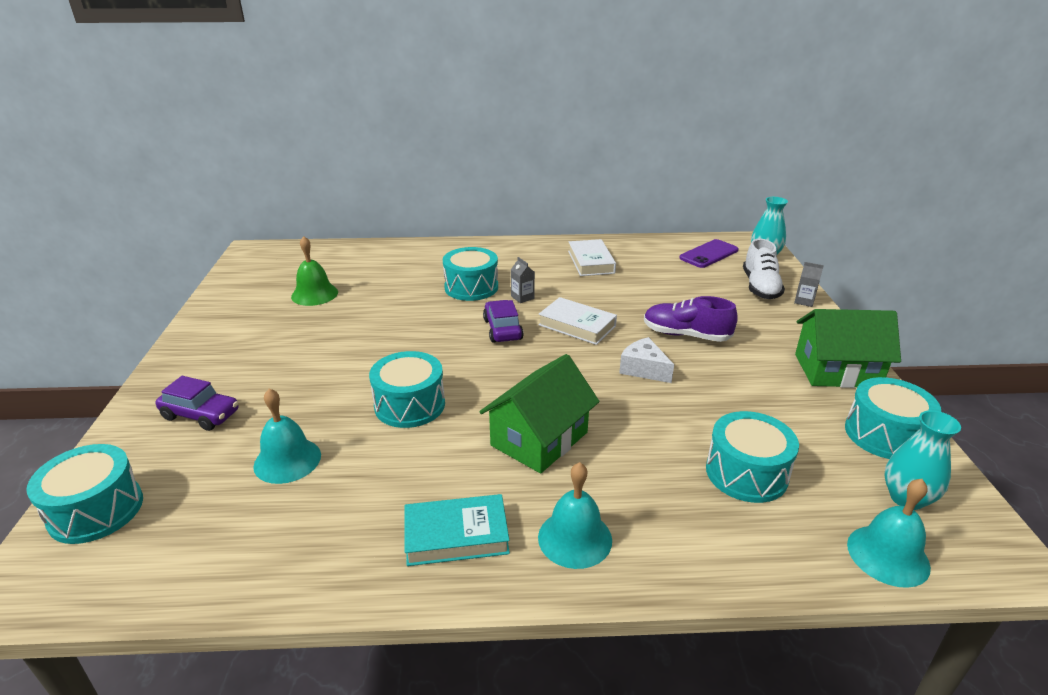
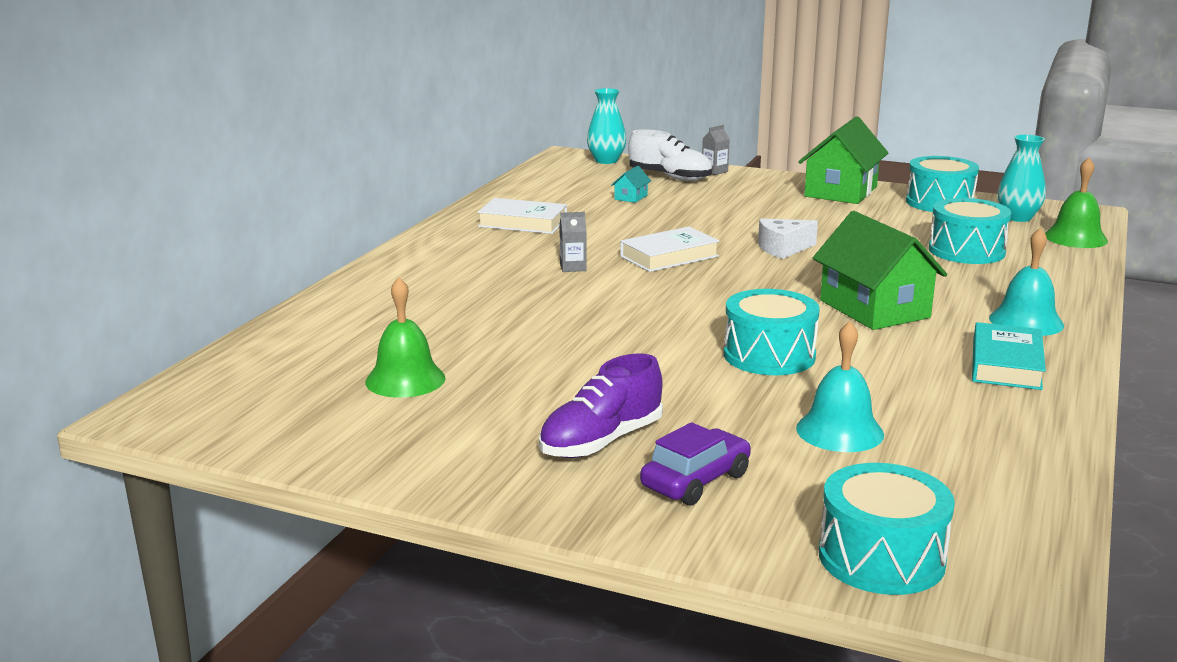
camera: 65 degrees left, 10 degrees down
turquoise drum [443,247,498,301] -> none
purple car [483,300,524,343] -> none
purple shoe [644,296,738,342] -> purple shoe moved to [539,353,663,458]
purple phone [679,239,739,268] -> none
turquoise bell [847,479,931,588] -> green bell [1045,157,1108,248]
none -> turquoise house [611,166,651,203]

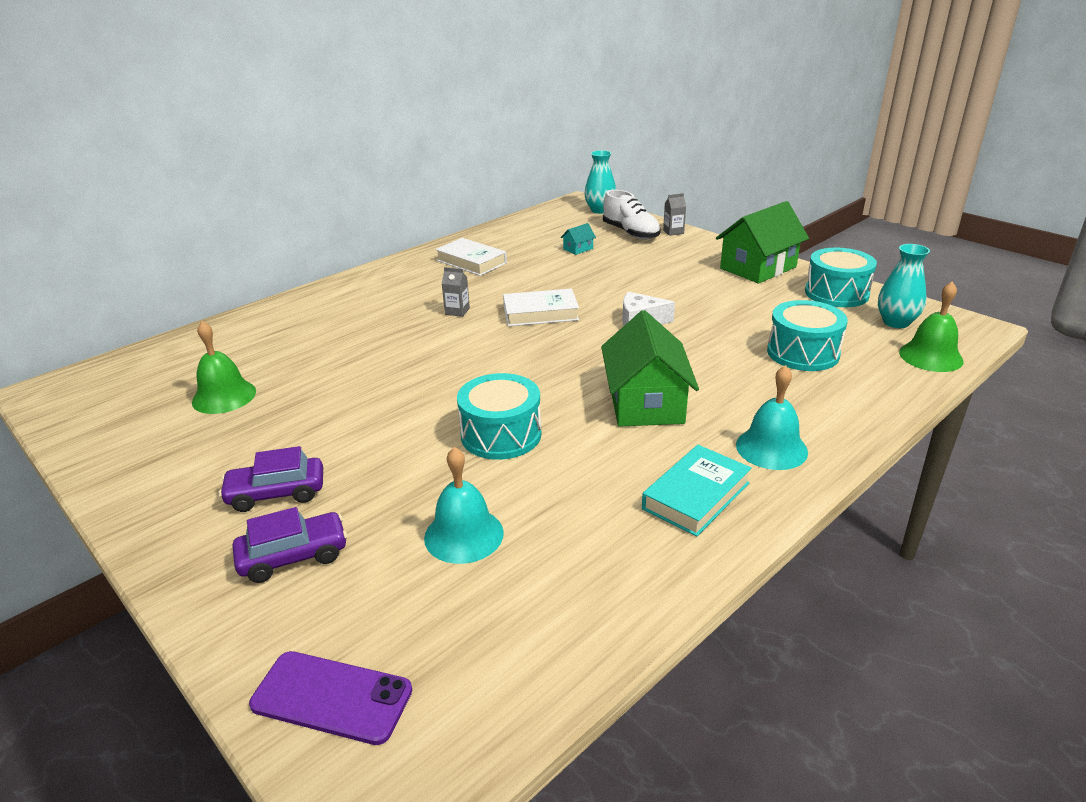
camera: 25 degrees right, 10 degrees up
purple shoe [539,353,663,458] -> purple car [219,446,323,512]
turquoise drum [819,463,955,595] -> purple phone [249,651,412,745]

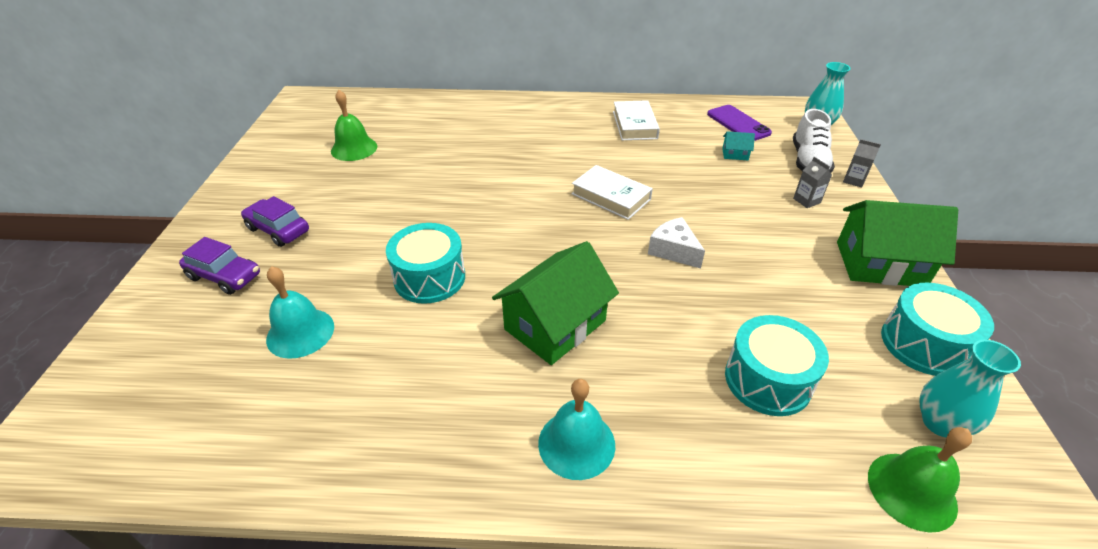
camera: 45 degrees right, 10 degrees up
purple phone [249,651,412,745] -> purple phone moved to [707,105,772,141]
grey carton [442,267,470,317] -> grey carton moved to [793,157,832,208]
turquoise book [642,445,752,536] -> none

